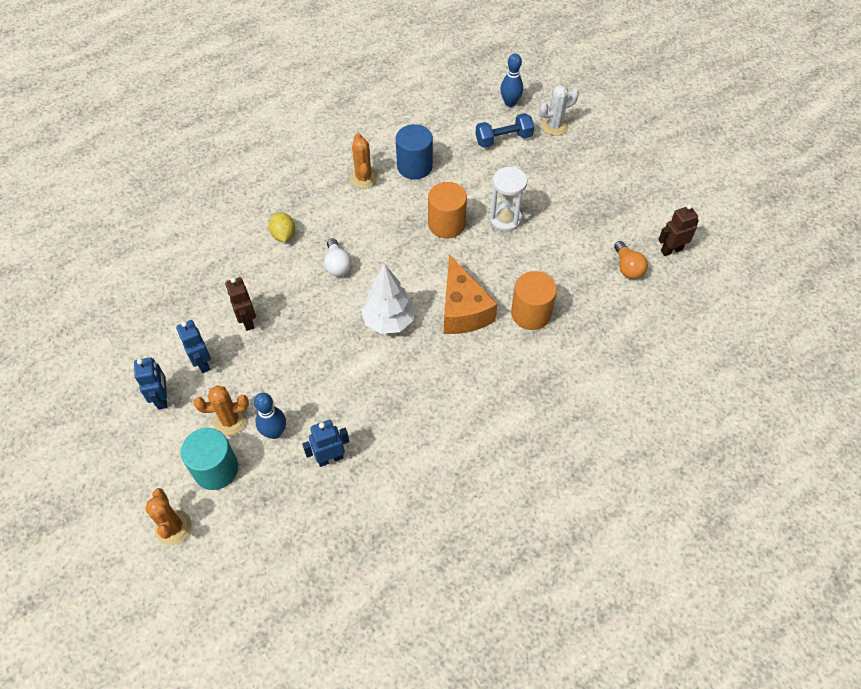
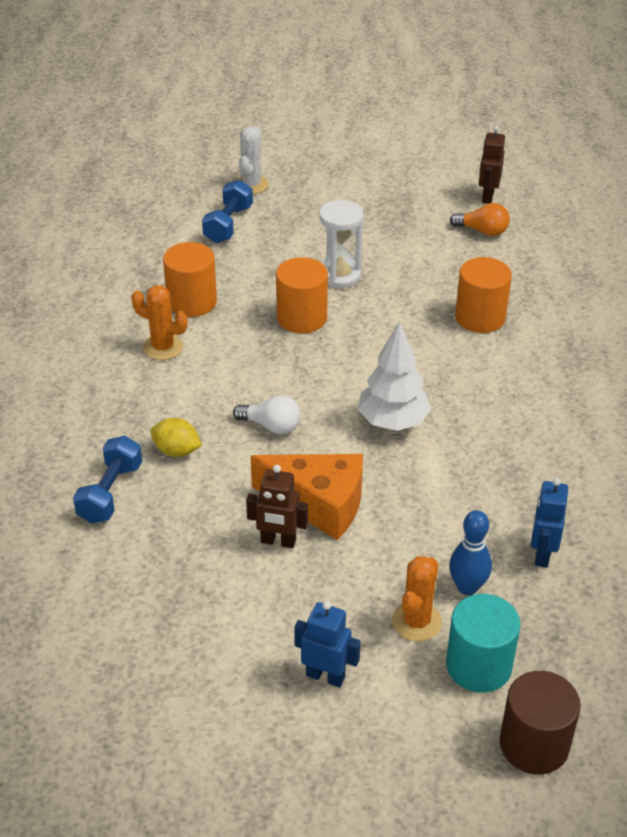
camera: 55 degrees left, 15 degrees down
orange cactus [145,488,192,545] -> brown cylinder [500,671,581,775]
blue robot [176,320,211,373] -> none
blue cylinder [396,124,433,179] -> orange cylinder [163,242,217,317]
orange cheese [444,254,497,334] -> orange cheese moved to [251,454,363,540]
blue bowling pin [500,53,523,107] -> none
none -> blue dumbbell [73,436,142,524]

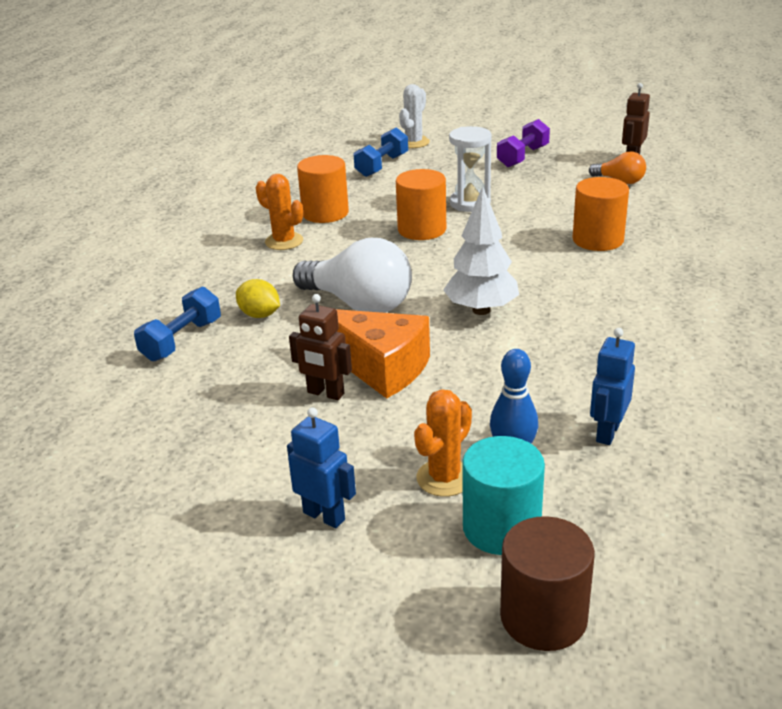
camera: 15 degrees right, 10 degrees down
white light bulb [233,395,301,434] -> white light bulb [293,238,412,313], size x1.91
none -> purple dumbbell [497,119,550,167]

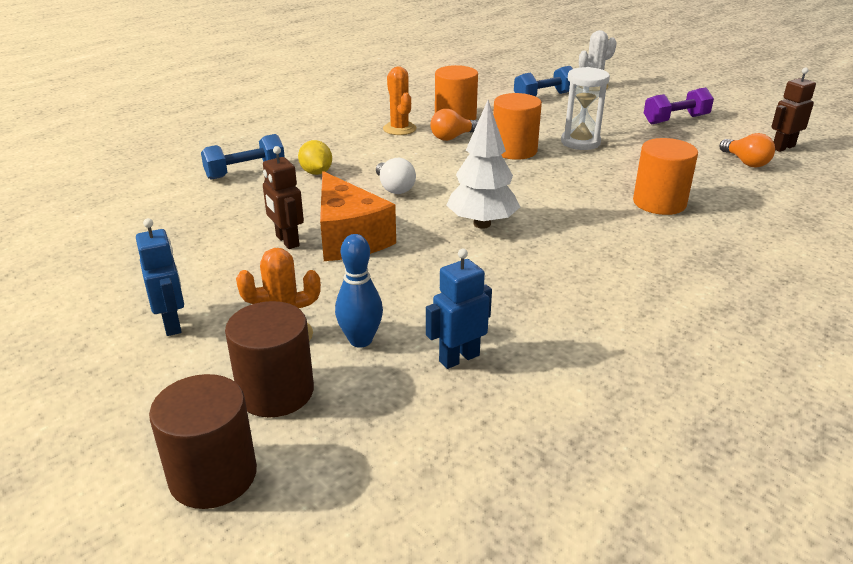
camera: 30 degrees right, 0 degrees up
white light bulb [293,238,412,313] -> white light bulb [376,158,416,194], size x0.52
turquoise cylinder [462,436,545,555] -> brown cylinder [225,301,314,417]
none -> orange light bulb [430,109,478,141]

